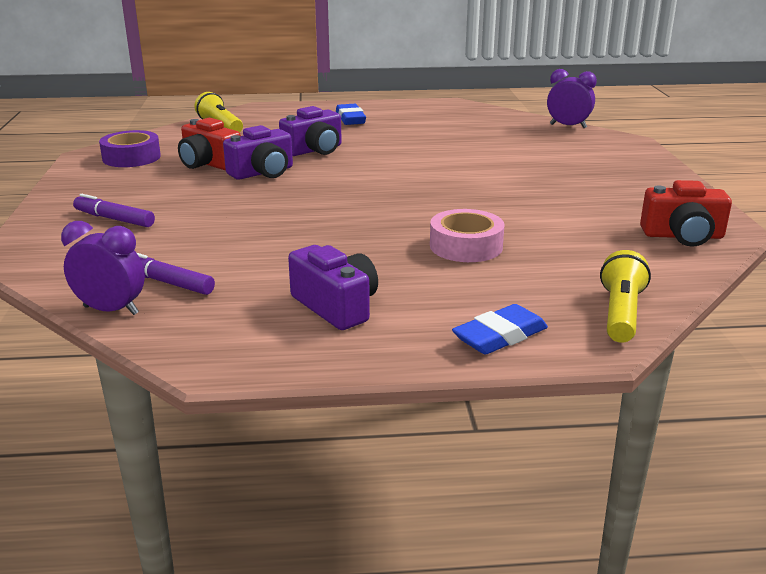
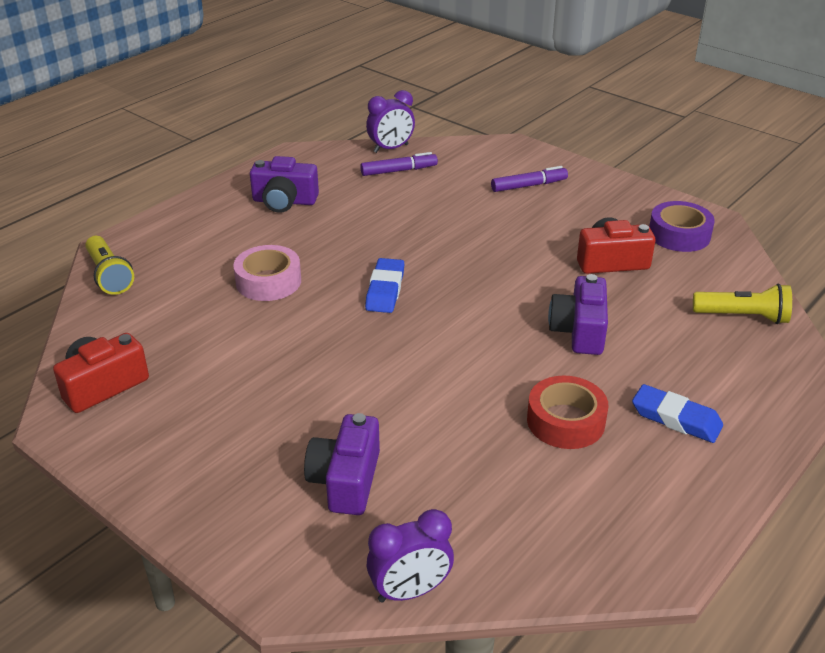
camera: 135 degrees right, 10 degrees up
purple camera [223,125,293,180] -> purple camera moved to [304,413,380,515]
blue eraser [452,304,548,355] -> blue eraser moved to [365,258,404,313]
none -> red tape [527,376,609,449]

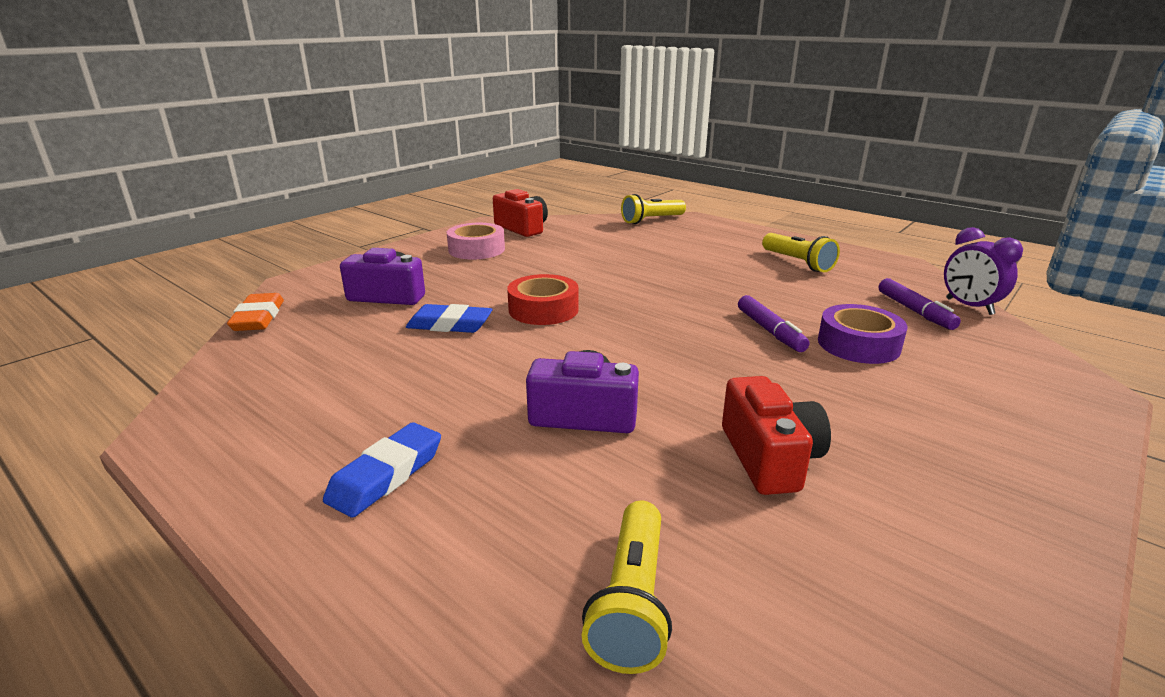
camera: 90 degrees right, 10 degrees down
pink tape [233,245,301,301] -> pink tape moved to [447,223,505,260]
purple camera [250,156,319,213] -> yellow flashlight [762,233,840,272]
blue eraser [365,258,404,313] -> blue eraser moved to [406,304,493,333]
purple clock [367,509,454,603] -> orange eraser [227,293,284,331]
purple marker [491,166,568,192] -> purple marker moved to [738,295,809,352]
red tape [527,376,609,449] -> red tape moved to [507,274,579,325]
purple tape [649,201,715,252] -> purple tape moved to [818,304,907,364]

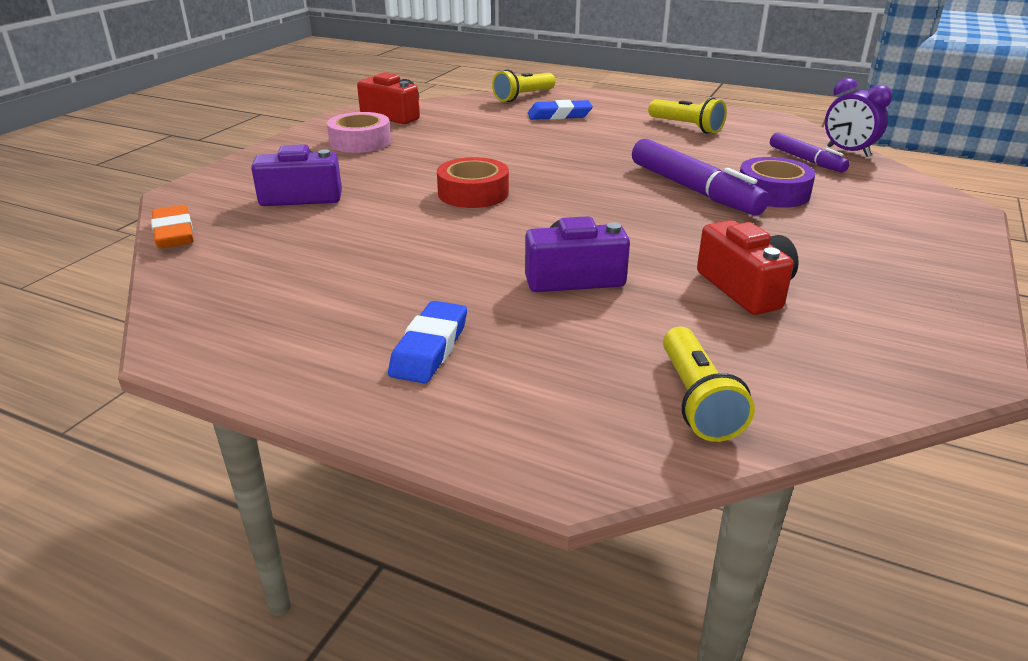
camera: 15 degrees left, 5 degrees up
blue eraser [406,304,493,333] -> blue eraser moved to [528,100,593,120]
purple marker [738,295,809,352] -> purple marker [632,139,770,215], size x1.70

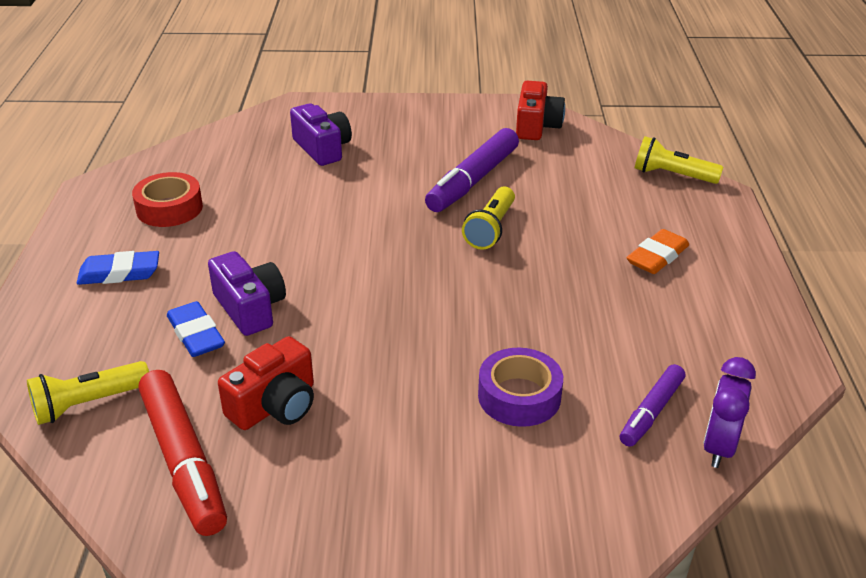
camera: 65 degrees right, 5 degrees up
orange eraser [151,205,194,248] -> orange eraser moved to [627,229,689,274]
pink tape [327,112,391,153] -> none
red tape [437,157,509,208] -> red tape moved to [132,172,203,227]
blue eraser [528,100,593,120] -> blue eraser moved to [167,301,225,357]
purple marker [632,139,770,215] -> purple marker moved to [425,128,519,212]
yellow flashlight [648,98,727,134] -> yellow flashlight moved to [462,187,515,250]
none -> red marker [139,370,227,536]

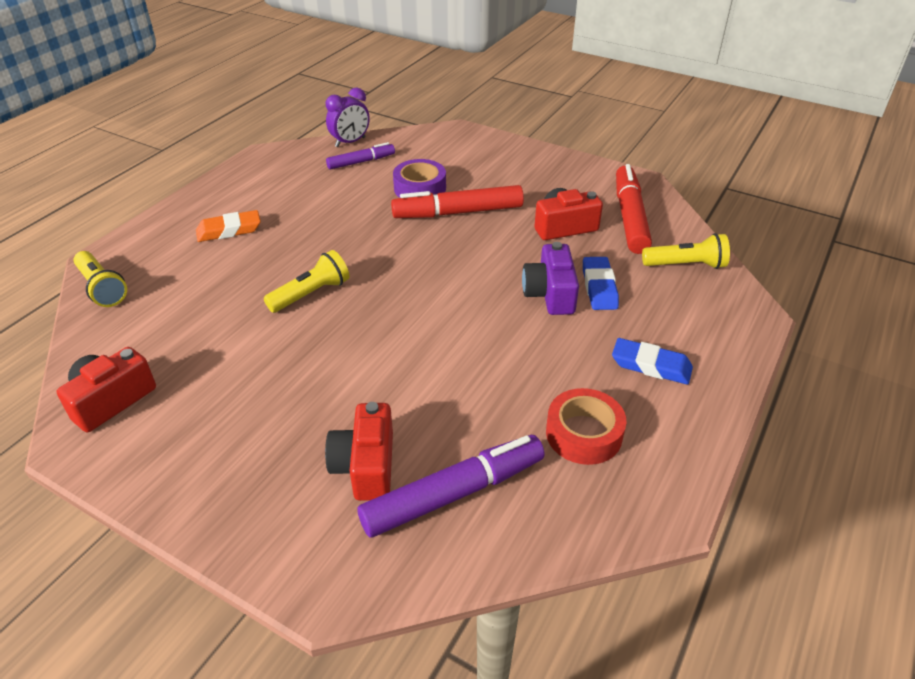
camera: 150 degrees left, 5 degrees up
purple camera [290,103,352,166] -> red camera [325,402,393,501]
purple marker [425,128,519,212] -> purple marker moved to [358,435,545,538]
none -> red marker [391,185,524,218]

